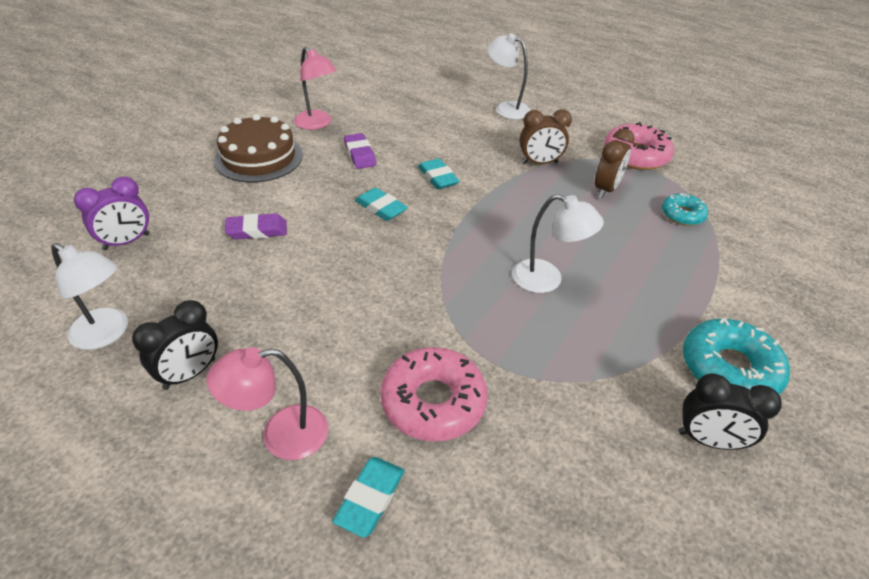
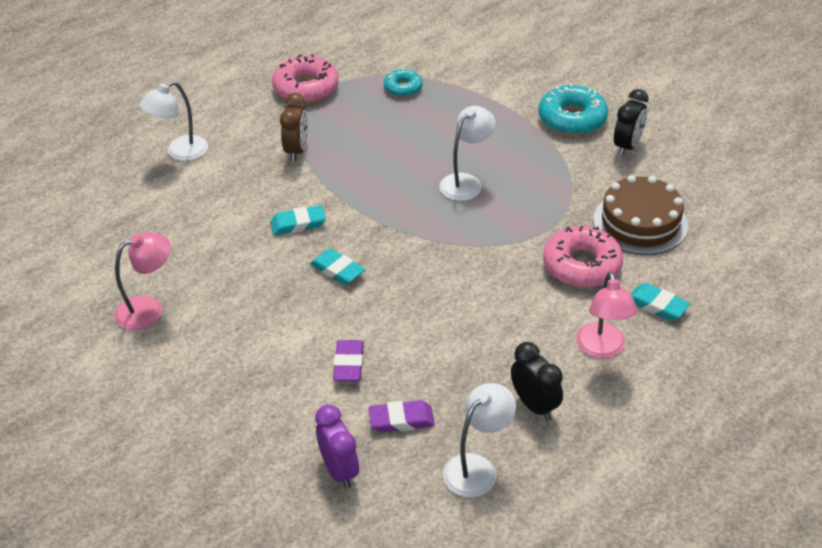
camera: 75 degrees left, 0 degrees up
brown cake [214,114,303,183] -> brown cake moved to [593,175,688,255]
purple eraser [344,133,376,169] -> purple eraser moved to [368,400,435,433]
turquoise eraser [355,188,408,221] -> turquoise eraser turned 75 degrees clockwise [310,248,365,285]
brown clock [595,129,634,198] -> none

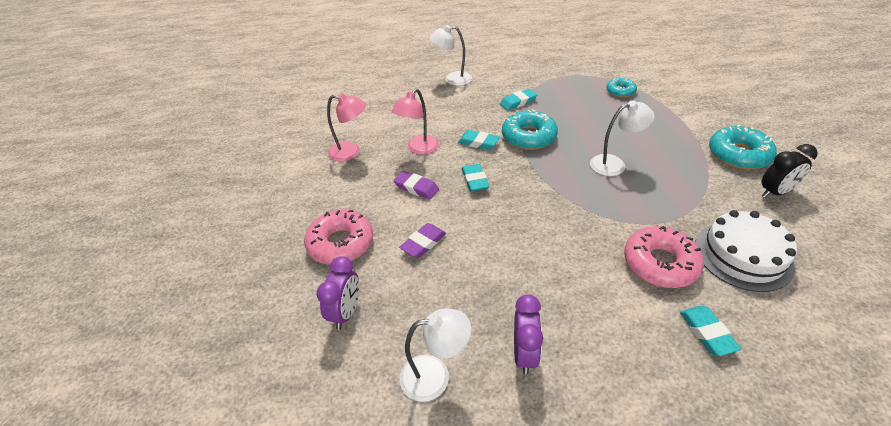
camera: 40 degrees right, 0 degrees up
pink donut [272,54,339,103] -> pink donut moved to [304,210,373,265]
brown clock [280,93,308,162] -> turquoise eraser [500,89,537,111]
purple eraser [368,400,435,433] -> purple eraser moved to [393,171,439,199]
black clock [511,342,563,421] -> purple clock [514,294,543,375]
pink lamp [576,272,638,358] -> pink lamp moved to [392,89,439,155]
brown cake [593,175,688,255] -> white cake [695,210,797,292]
none -> turquoise donut [502,109,558,150]

